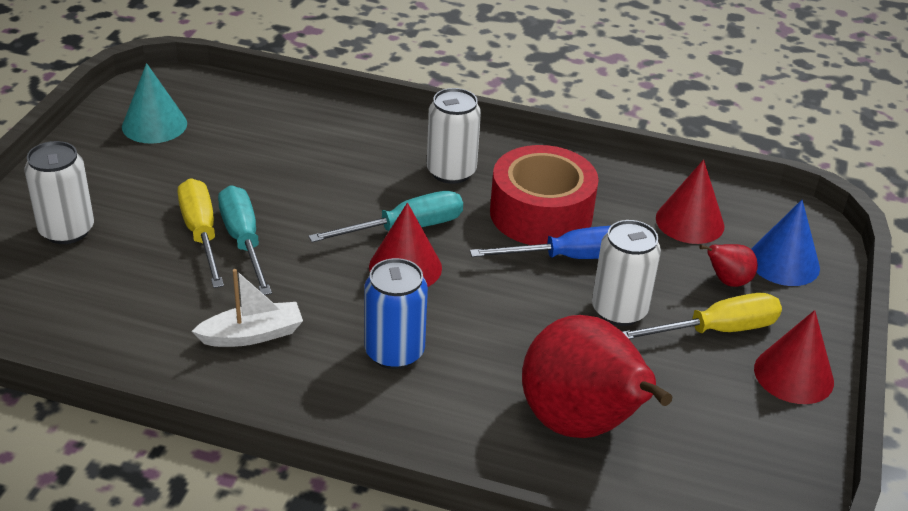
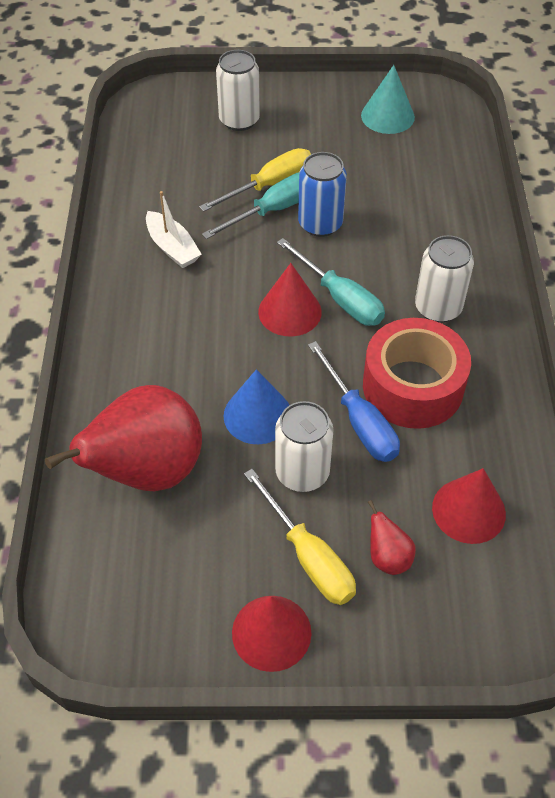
camera: 75 degrees right, 15 degrees up
blue can [364,258,428,369] -> blue can moved to [298,152,347,237]
blue cone [751,200,820,286] -> blue cone moved to [224,369,289,444]

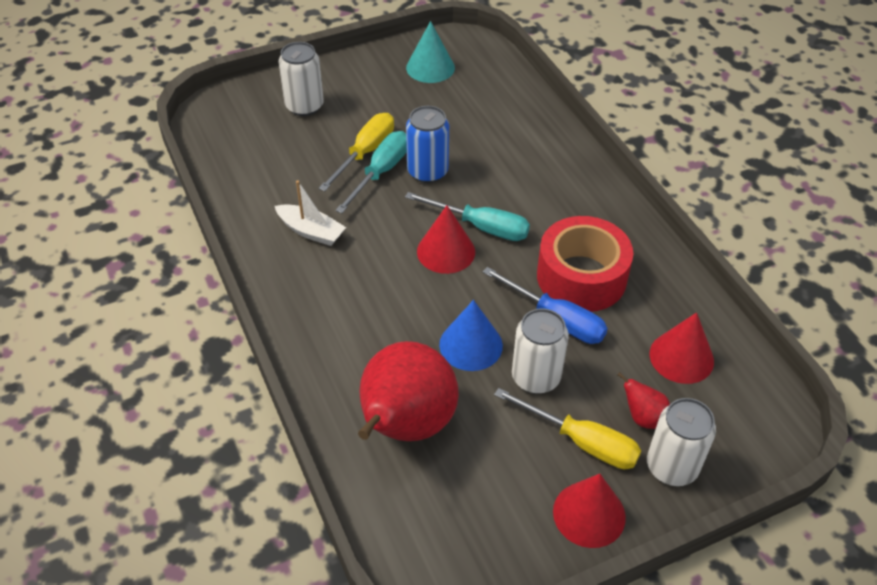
camera: 25 degrees left, 5 degrees down
white can [415,235,474,323] -> white can moved to [647,398,716,486]

